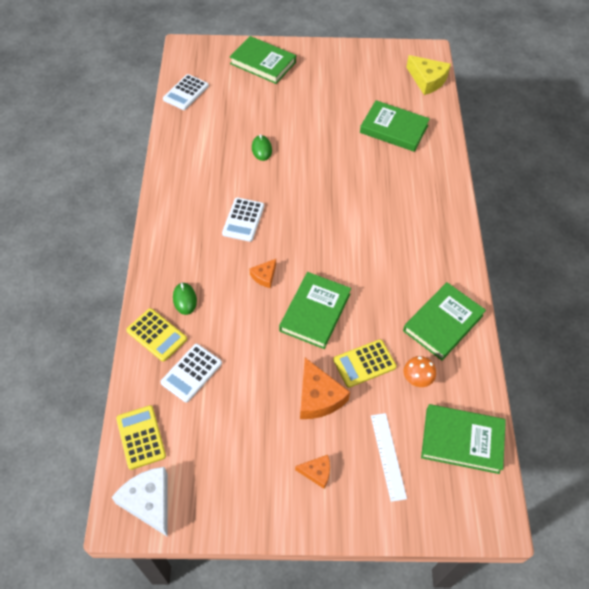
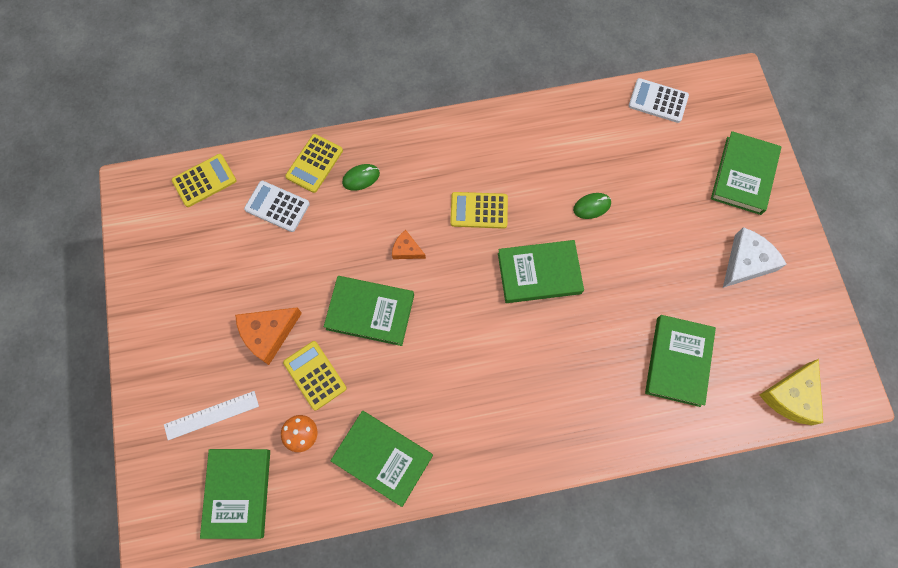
camera: 80 degrees right, 15 degrees up
white cheese [111,467,168,537] -> white cheese moved to [723,227,787,288]
white calculator [222,197,264,242] -> yellow calculator [450,192,508,229]
orange cheese [295,455,330,489] -> none
none -> green book [498,240,584,303]

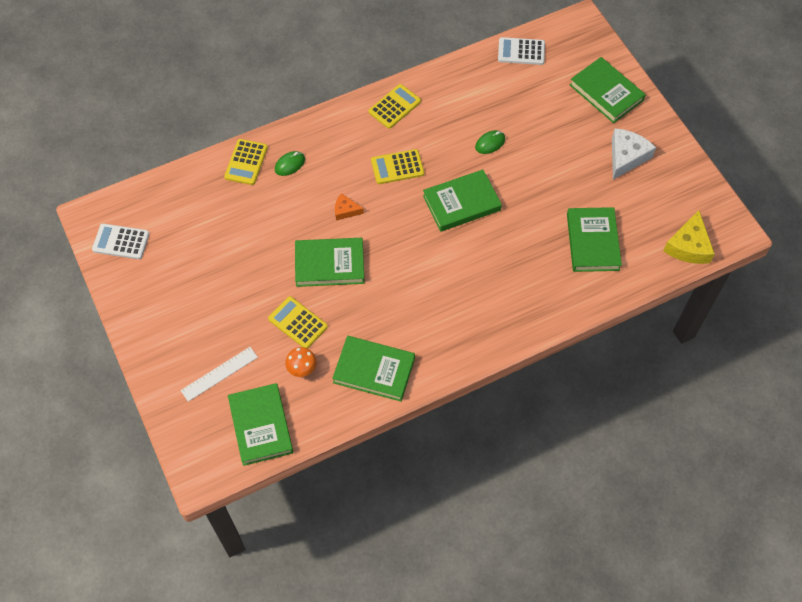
camera: 15 degrees left, 10 degrees down
yellow calculator [172,154,237,207] -> yellow calculator moved to [369,84,421,129]
orange cheese [235,307,302,365] -> none
white calculator [244,181,310,232] -> white calculator moved to [92,224,150,259]
green book [711,131,781,215] -> green book turned 45 degrees counterclockwise [570,57,646,123]

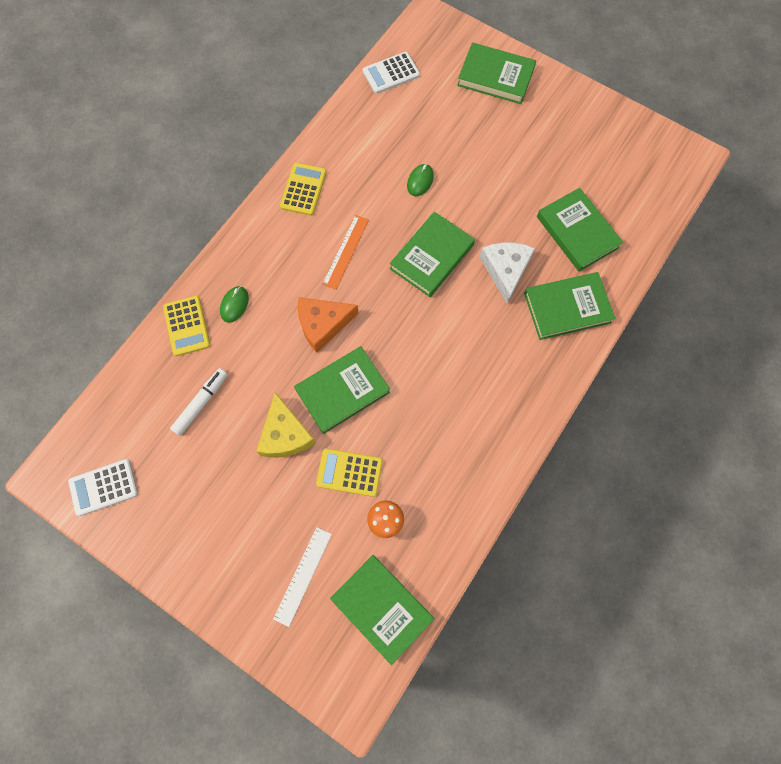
camera: 30 degrees left, 10 degrees up
green book [332,336,415,402] -> green book moved to [524,272,615,340]
orange cheese [335,193,364,220] -> orange cheese [298,297,359,352], size x1.79
yellow calculator [371,149,424,184] -> orange ruler [322,215,369,290]
white cheese [612,128,656,180] -> white cheese moved to [480,242,535,304]
yellow cheese [663,210,715,264] -> yellow cheese moved to [256,392,316,458]
none -> white marker [170,368,228,436]

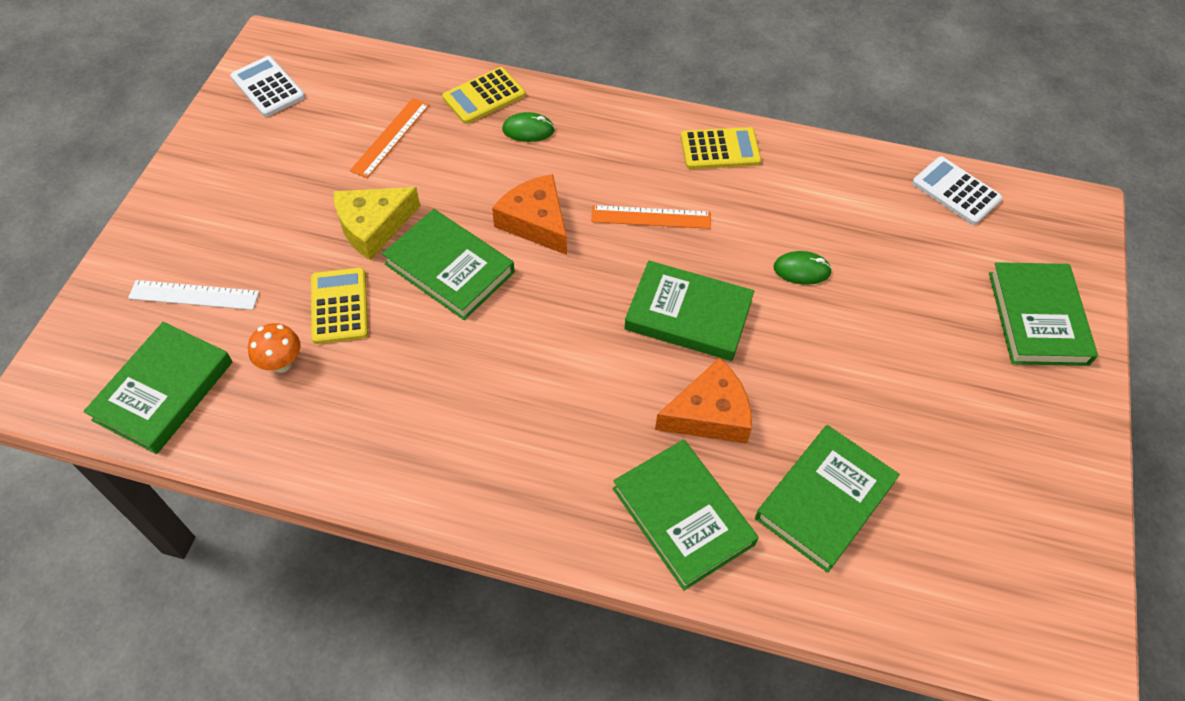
camera: 70 degrees right, 15 degrees down
white marker [170,368,228,436] -> orange ruler [350,98,429,178]
white cheese [480,242,535,304] -> orange cheese [655,358,752,444]

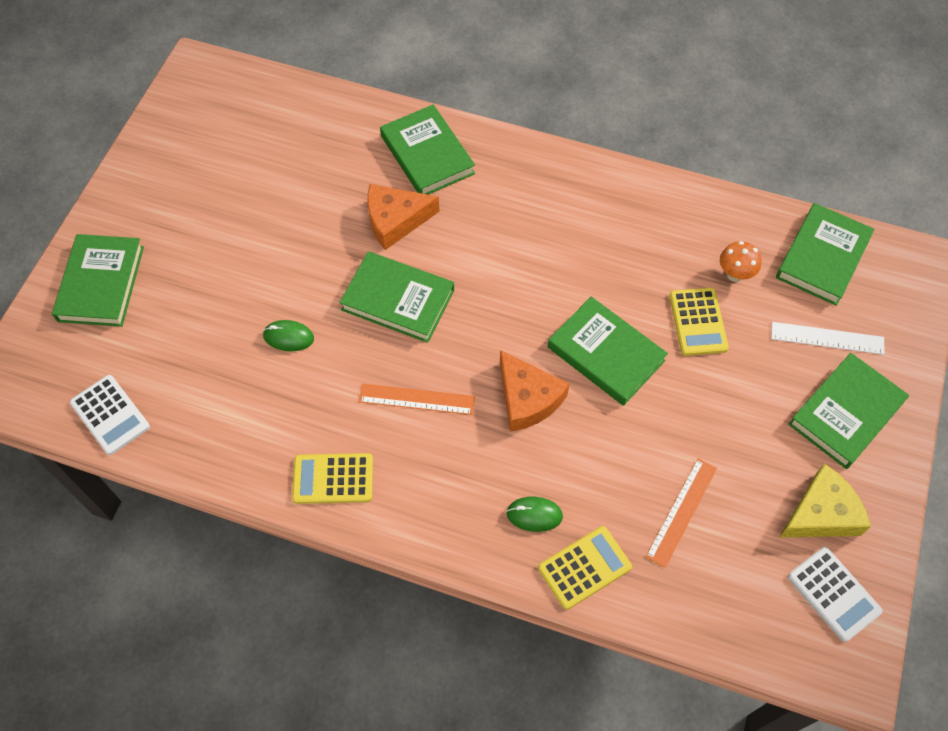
camera: 175 degrees left, 5 degrees up
yellow cheese [334,187,420,260] -> yellow cheese moved to [779,464,871,537]
green book [755,425,900,573] -> green book moved to [788,353,909,469]

